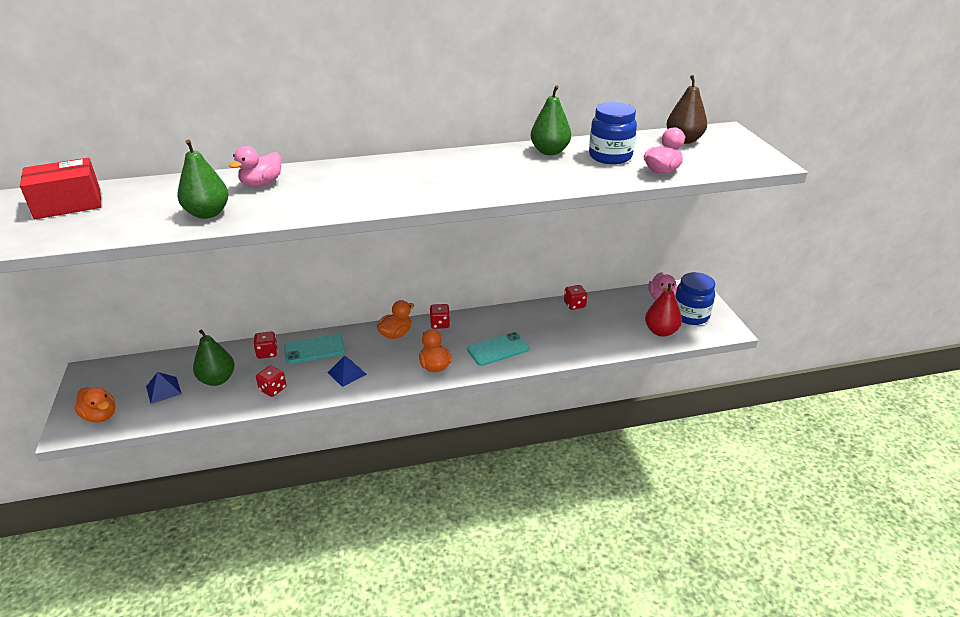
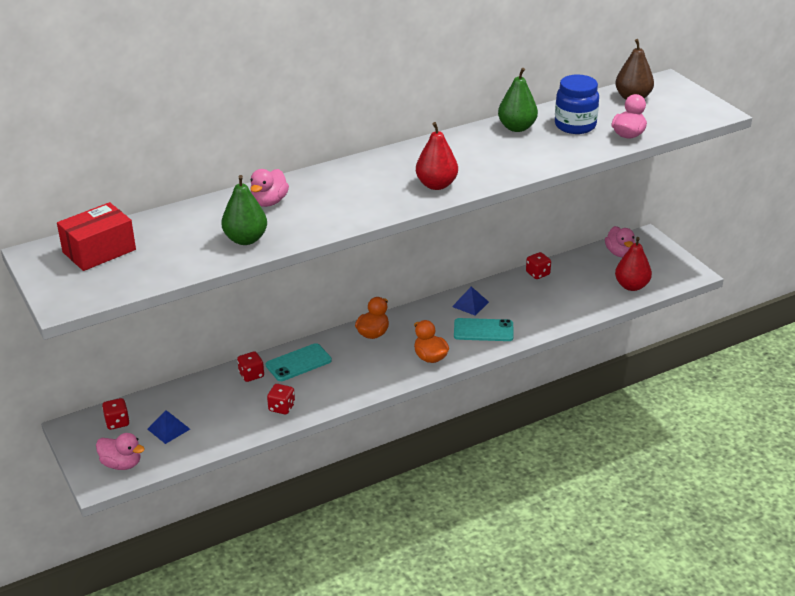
camera: 15 degrees left, 0 degrees up
orange duck [74,388,115,423] -> pink duck [96,433,145,470]
green pear [193,330,235,386] -> none
blue pyramid [327,355,367,387] -> blue pyramid moved to [452,286,489,316]
red dice [430,304,450,329] -> red dice moved to [102,398,130,430]
turquoise phone [467,332,529,366] -> turquoise phone turned 45 degrees clockwise [454,318,514,341]
blue jar [675,272,715,325] -> none
none -> red pear [416,122,458,190]

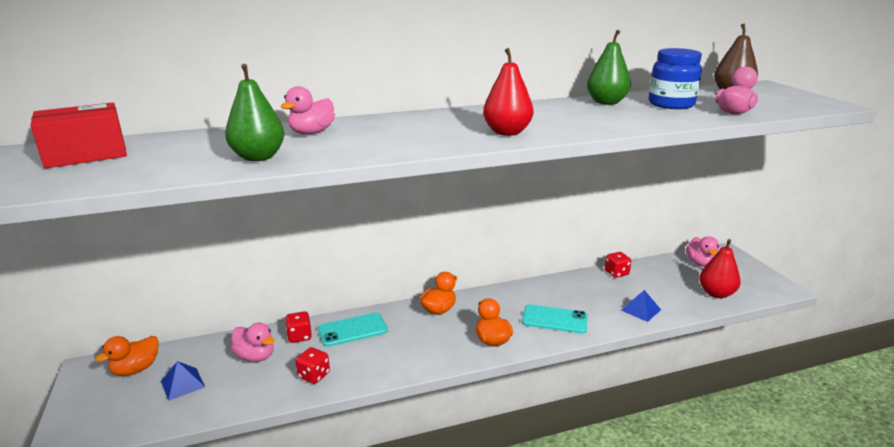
camera: 10 degrees right, 10 degrees down
pink duck [96,433,145,470] -> pink duck moved to [231,323,275,362]
red dice [102,398,130,430] -> orange duck [95,336,159,376]
blue pyramid [452,286,489,316] -> blue pyramid moved to [621,290,661,322]

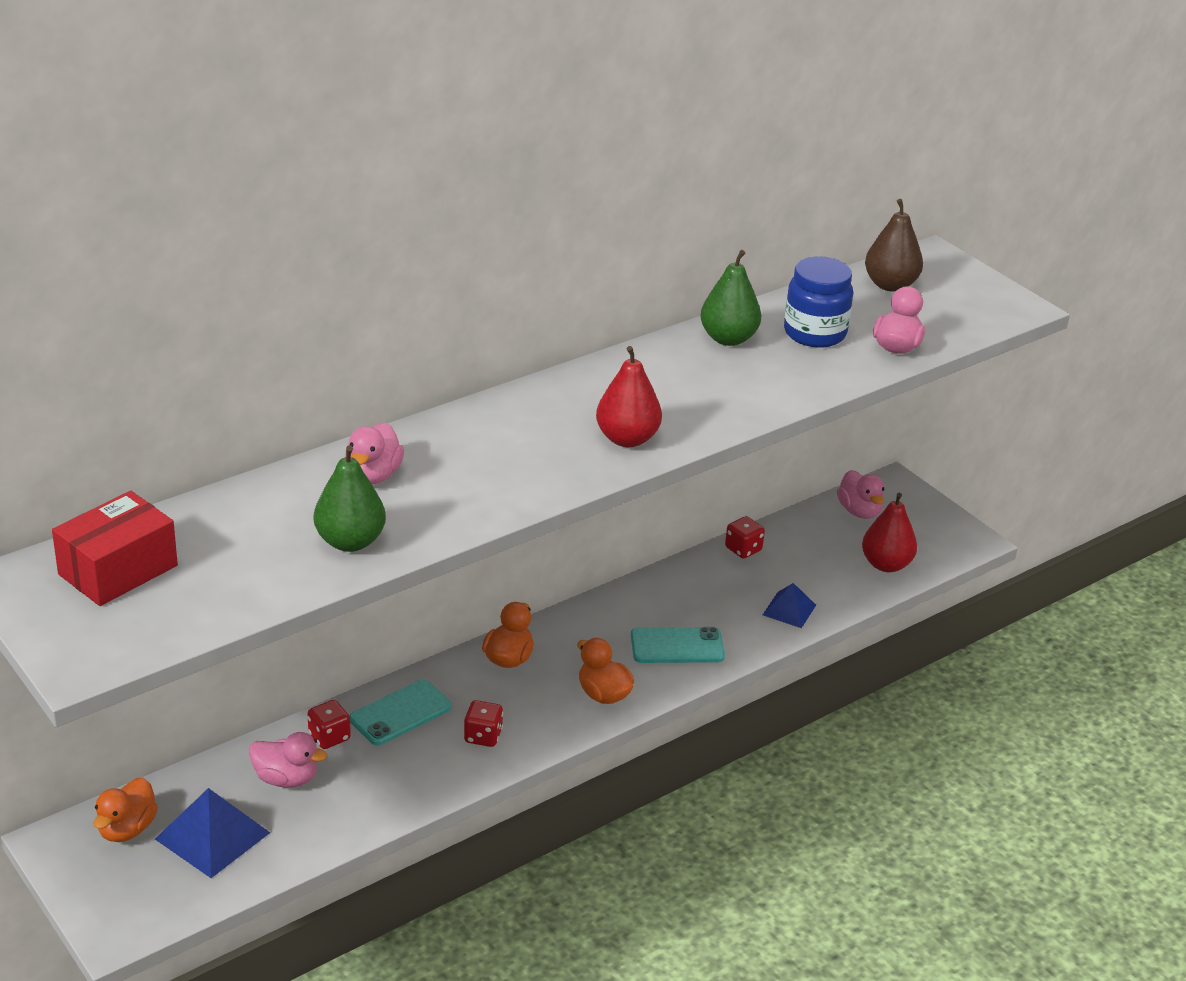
camera: 20 degrees left, 10 degrees up
blue pyramid [161,361,205,401] -> blue pyramid [155,788,270,878], size x1.64
red dice [296,347,330,384] -> red dice moved to [464,700,503,747]

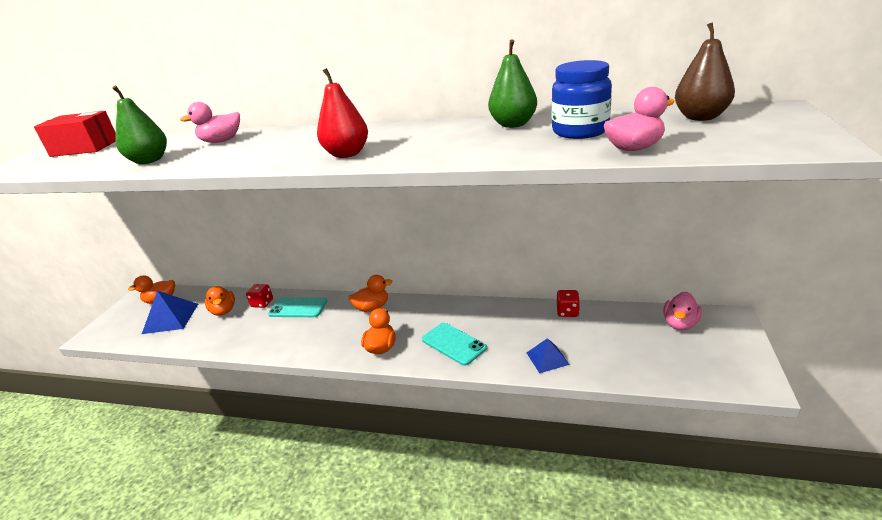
camera: 55 degrees right, 5 degrees down
pink duck [249,732,327,788] -> orange duck [205,286,235,316]
red dice [464,700,503,747] -> none
red pear [862,493,917,572] -> none

